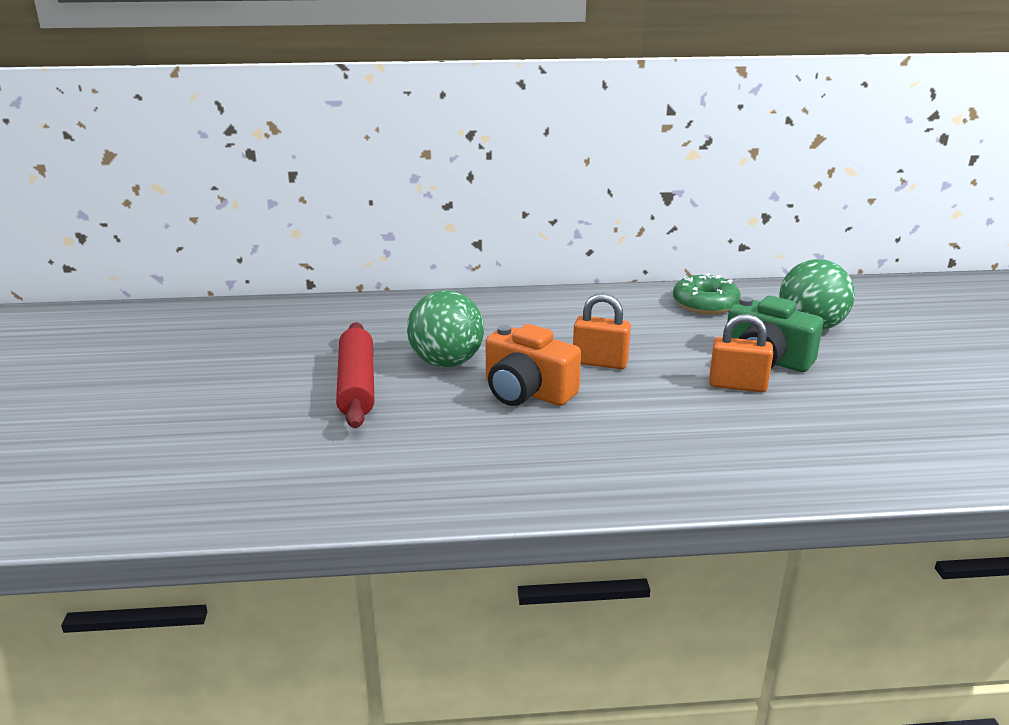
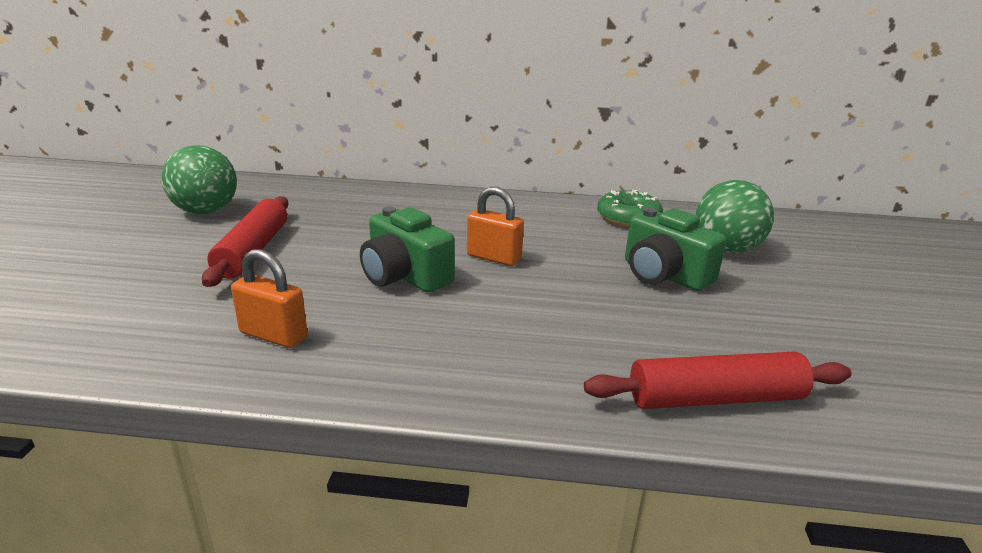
camera: 10 degrees right, 0 degrees up
green ball [407,290,484,367] -> green ball moved to [161,145,237,214]
orange camera [485,324,581,406] -> green camera [360,207,455,293]
orange padlock [709,314,773,392] -> orange padlock moved to [231,249,308,348]
none -> red rolling pin [584,351,852,409]

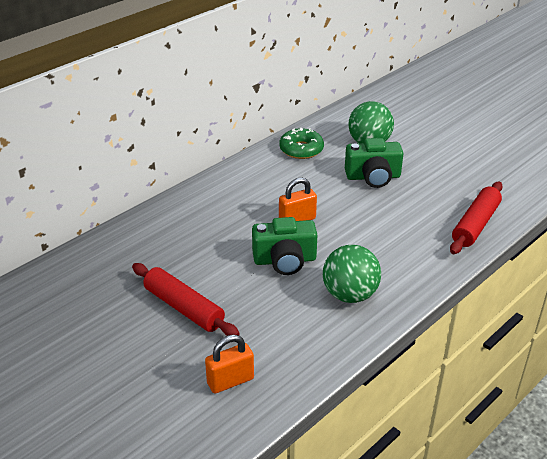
camera: 50 degrees left, 10 degrees up
green ball [161,145,237,214] -> green ball moved to [323,245,381,303]
orange padlock [231,249,308,348] -> orange padlock moved to [205,335,254,393]

